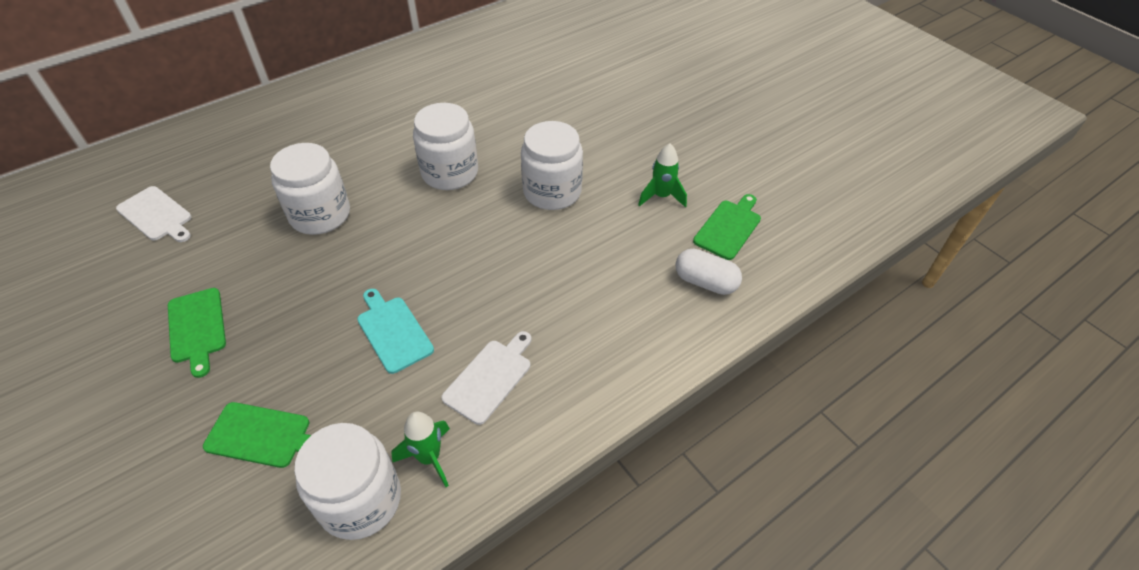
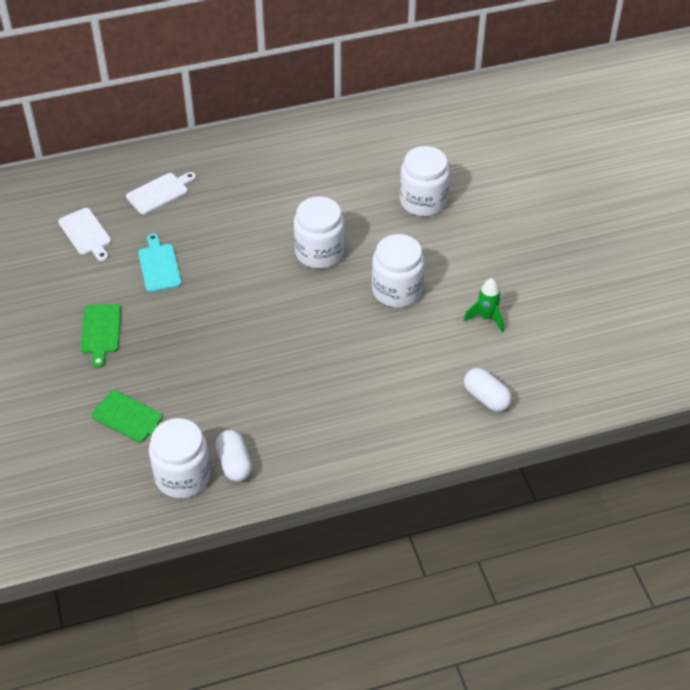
camera: 20 degrees right, 0 degrees up
white jar [270,143,350,235] -> white jar moved to [400,146,450,216]
turquoise cutting board [357,289,434,374] -> turquoise cutting board moved to [138,234,182,292]
green rocket [391,412,450,487] -> white capsule [216,430,252,482]
white cutting board [441,331,531,425] -> white cutting board moved to [126,172,196,214]
green cutting board [693,194,761,260] -> none

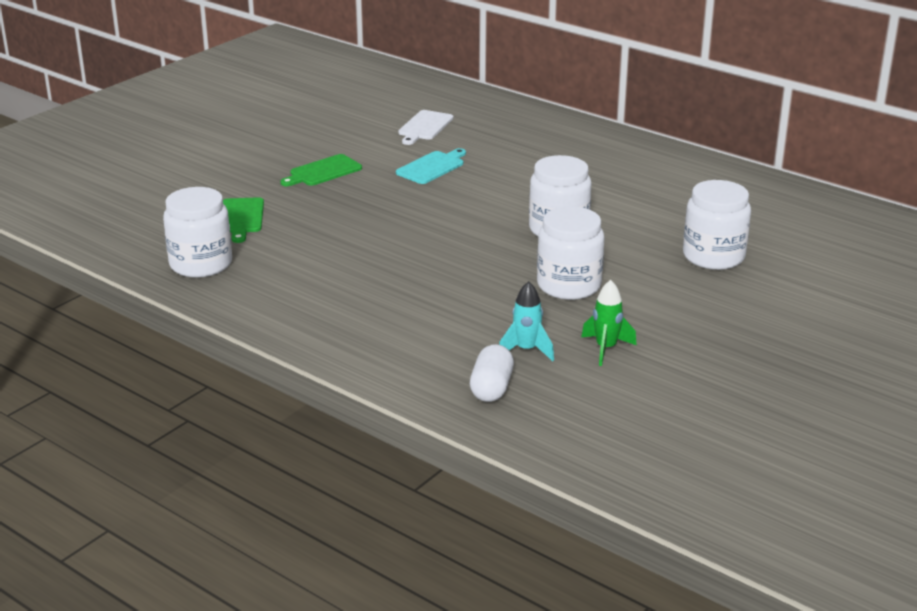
camera: 55 degrees right, 20 degrees down
white cutting board [126,172,196,214] -> none
white capsule [216,430,252,482] -> none
none -> turquoise rocket [499,281,554,361]

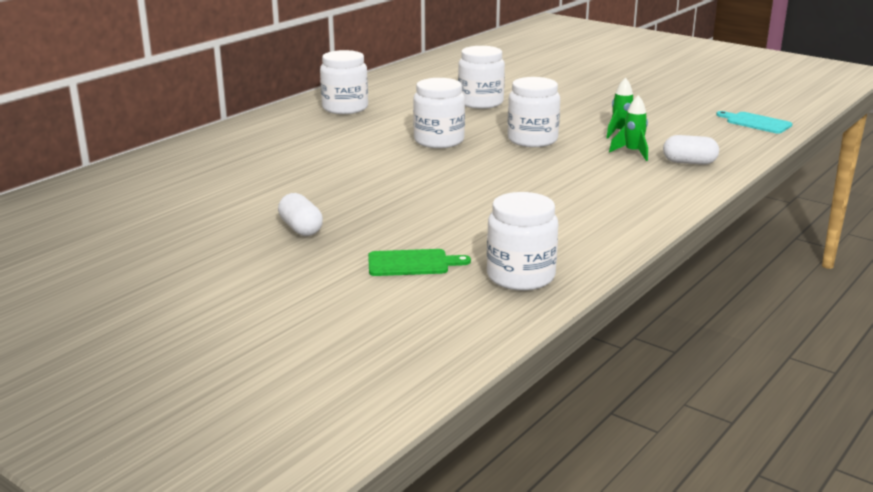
camera: 90 degrees left, 5 degrees down
green cutting board [280,154,362,186] -> white capsule [278,193,323,236]
turquoise cutting board [396,148,466,184] -> turquoise cutting board moved to [716,111,793,134]
white cutting board [398,110,453,145] -> none
turquoise rocket [499,281,554,361] -> green rocket [609,95,648,161]
none -> white jar [320,50,368,114]

